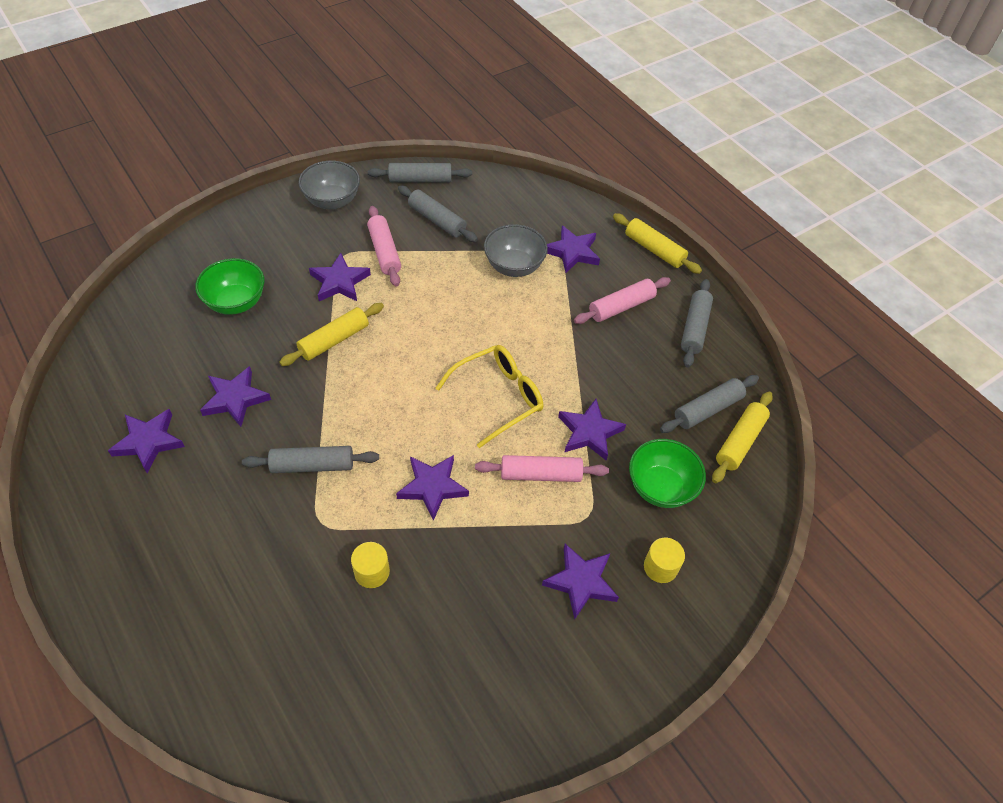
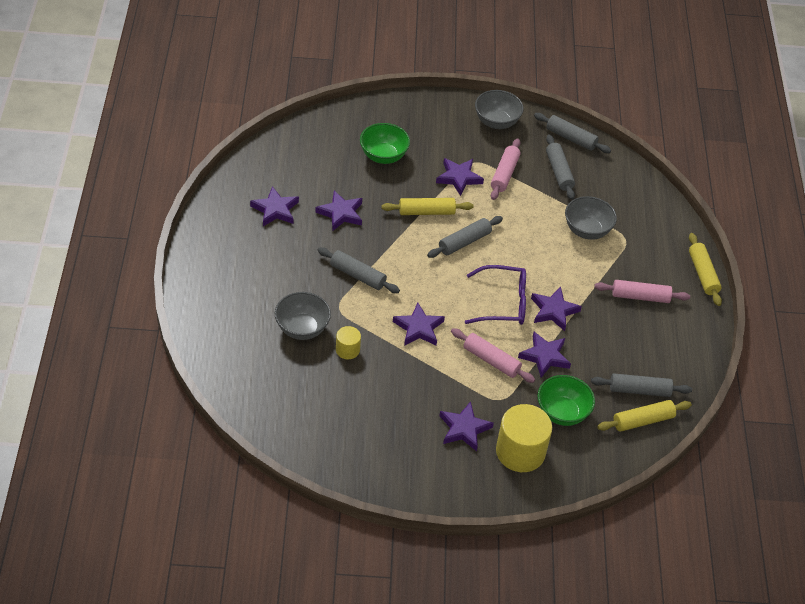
camera: 35 degrees right, 5 degrees down
yellow glasses [436,345,543,448] -> purple glasses [465,265,526,325]
purple star [547,225,600,273] -> purple star moved to [531,287,582,331]
yellow cylinder [644,538,685,583] -> yellow cylinder [496,404,552,472], size x1.96
grey rolling pin [681,279,713,368] -> grey rolling pin moved to [427,216,503,258]
none -> grey bowl [275,292,331,340]

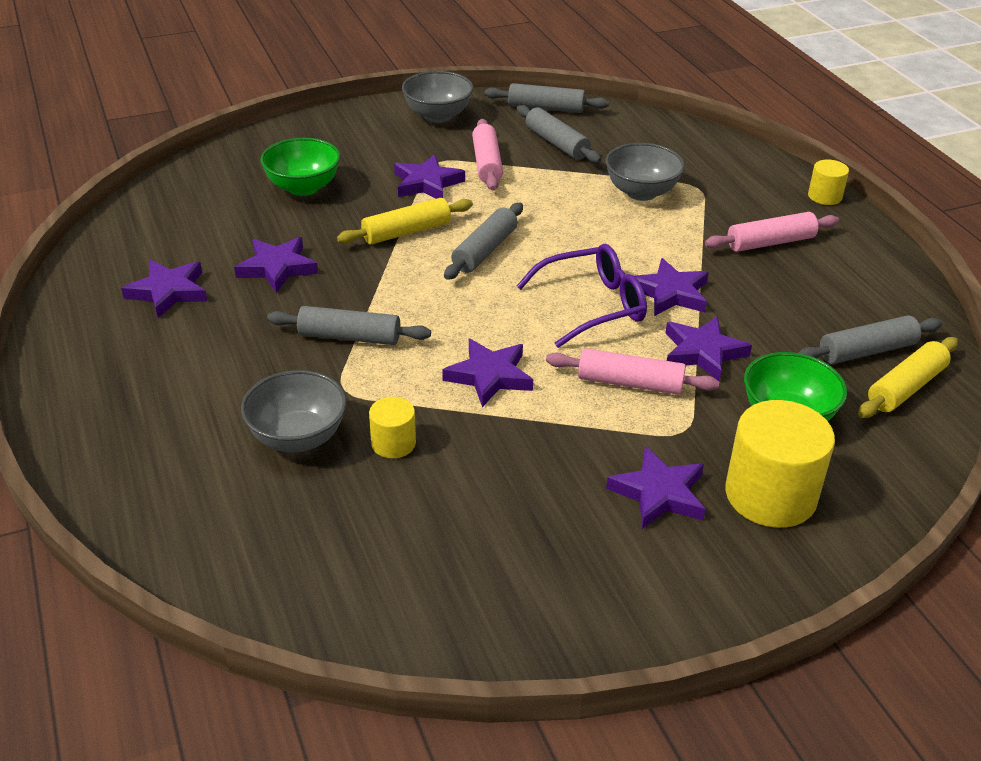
camera: 20 degrees left, 10 degrees down
yellow rolling pin [689,233,722,306] -> yellow cylinder [808,159,849,205]

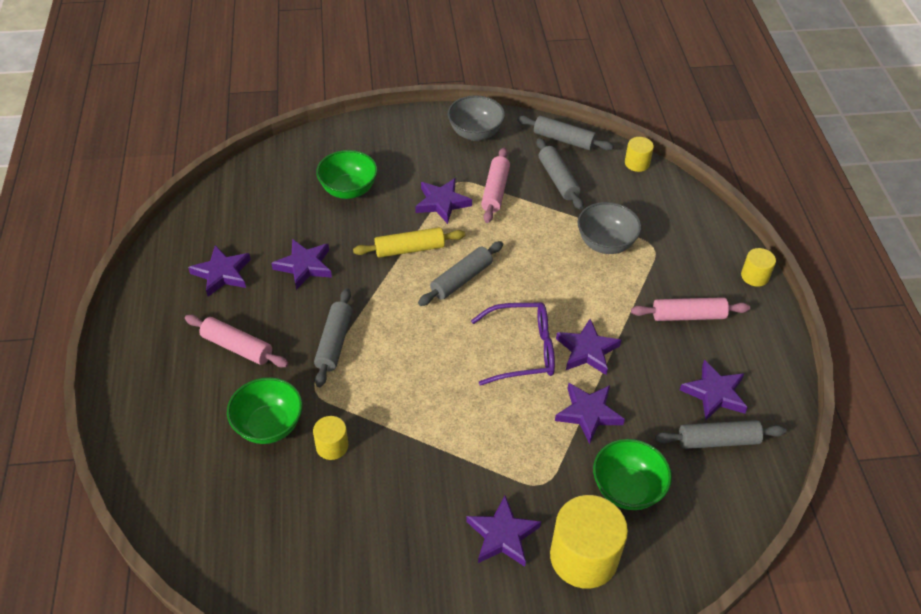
camera: 15 degrees right, 10 degrees up
grey bowl [241,370,347,452] -> green bowl [227,377,303,444]
grey rolling pin [267,306,431,345] -> grey rolling pin turned 75 degrees clockwise [314,288,352,387]
purple star [442,339,533,407] -> purple star moved to [680,360,748,420]
pink rolling pin [546,348,719,395] -> pink rolling pin moved to [185,315,289,368]
yellow rolling pin [858,337,958,418] -> none
none -> yellow cylinder [625,137,654,172]

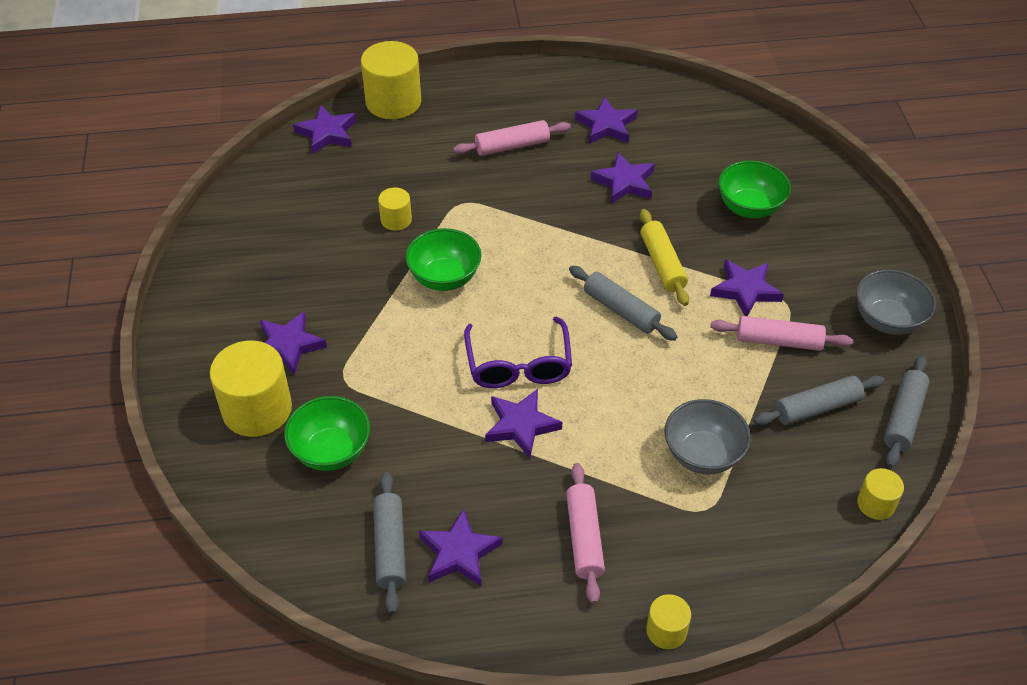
camera: 90 degrees right, 0 degrees up
pink rolling pin [185,315,289,368] -> pink rolling pin turned 45 degrees clockwise [453,120,571,156]
green bowl [227,377,303,444] -> green bowl moved to [405,228,482,291]
grey rolling pin [314,288,352,387] -> none
purple star [555,383,625,444] -> purple star moved to [293,105,357,154]
none -> yellow cylinder [361,41,421,119]

